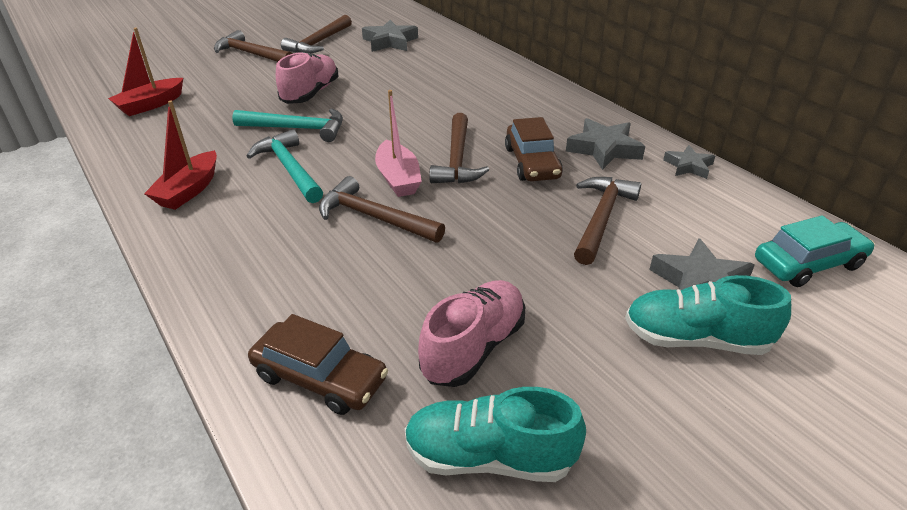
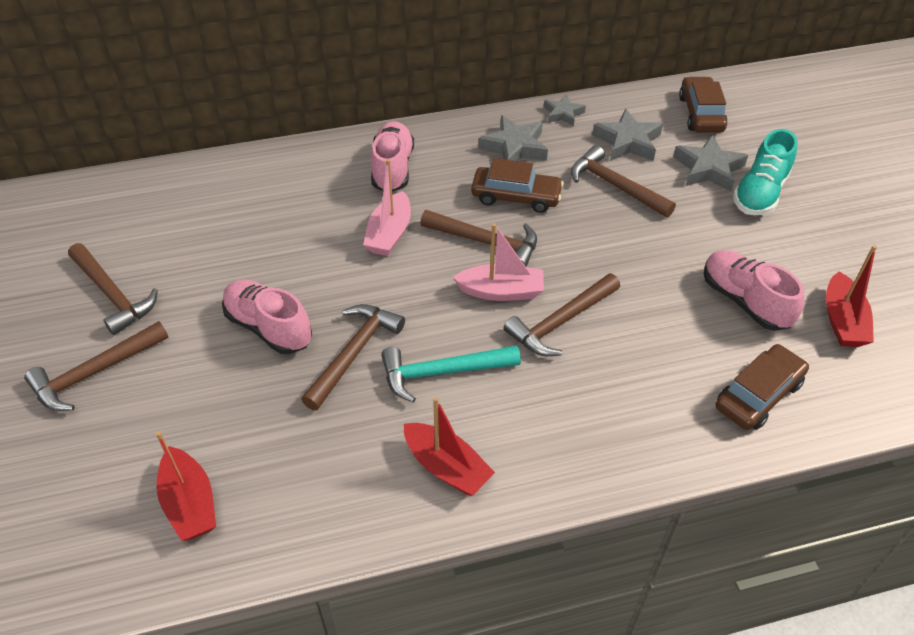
camera: 70 degrees left, 10 degrees up
turquoise hammer [232,108,343,142] -> brown hammer [301,304,405,410]
grey star [362,20,418,52] -> grey star moved to [592,109,663,161]
turquoise shoe [405,387,586,482] -> red boat [826,245,877,347]
turquoise car [755,215,875,287] -> brown car [679,76,728,133]
none -> pink boat [363,159,411,256]
none -> pink shoe [371,121,414,192]

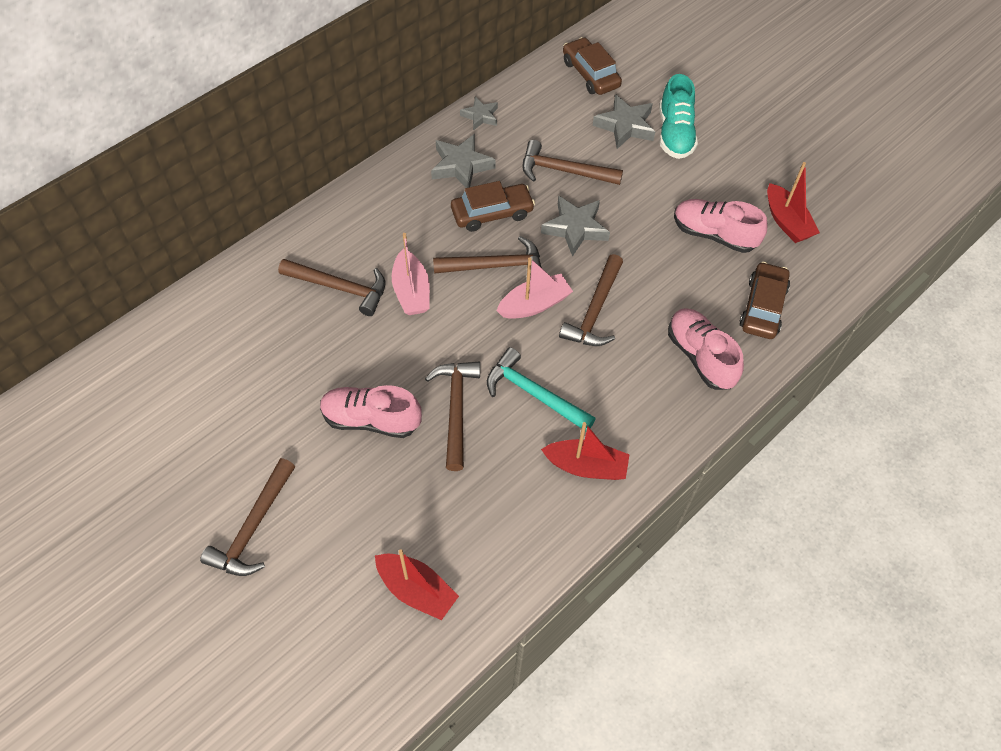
camera: 30 degrees left, 10 degrees up
brown hammer [68,243,158,335] -> brown hammer moved to [278,259,385,316]
pink shoe [371,121,414,192] -> pink shoe moved to [668,308,744,390]
turquoise hammer [381,345,521,403] -> turquoise hammer turned 75 degrees clockwise [487,347,596,432]
grey star [592,109,663,161] -> grey star moved to [541,196,610,257]

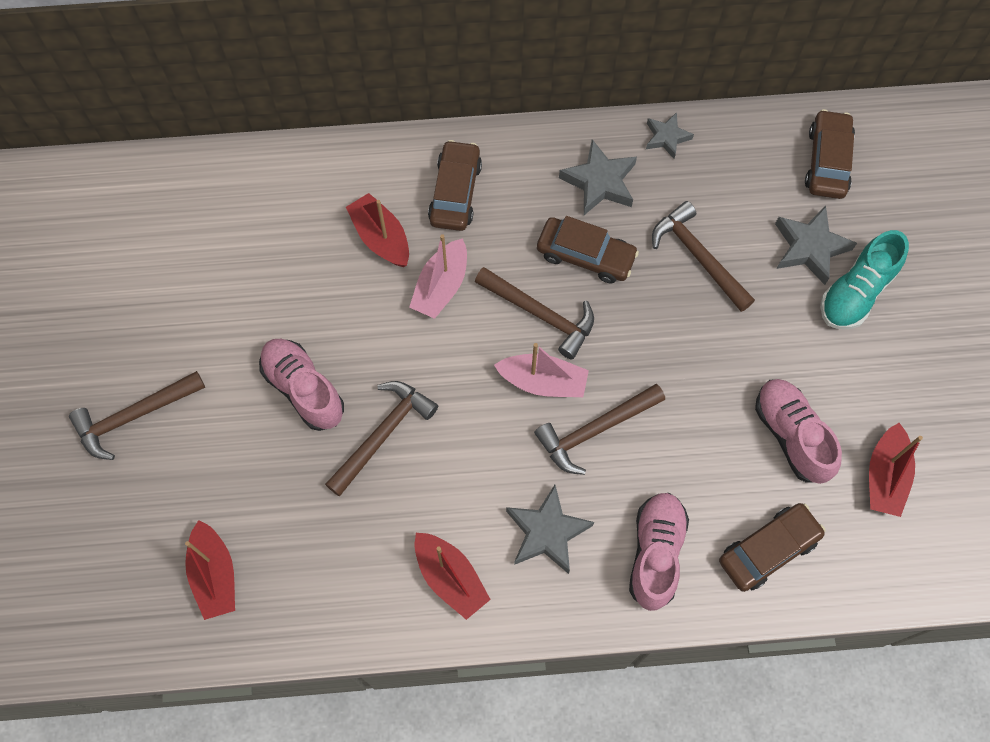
camera: 40 degrees right, 10 degrees up
brown hammer [278,259,385,316] -> red boat [346,193,409,267]
turquoise hammer [487,347,596,432] -> none
grey star [541,196,610,257] -> grey star moved to [506,485,594,574]
none -> brown car [428,140,482,231]

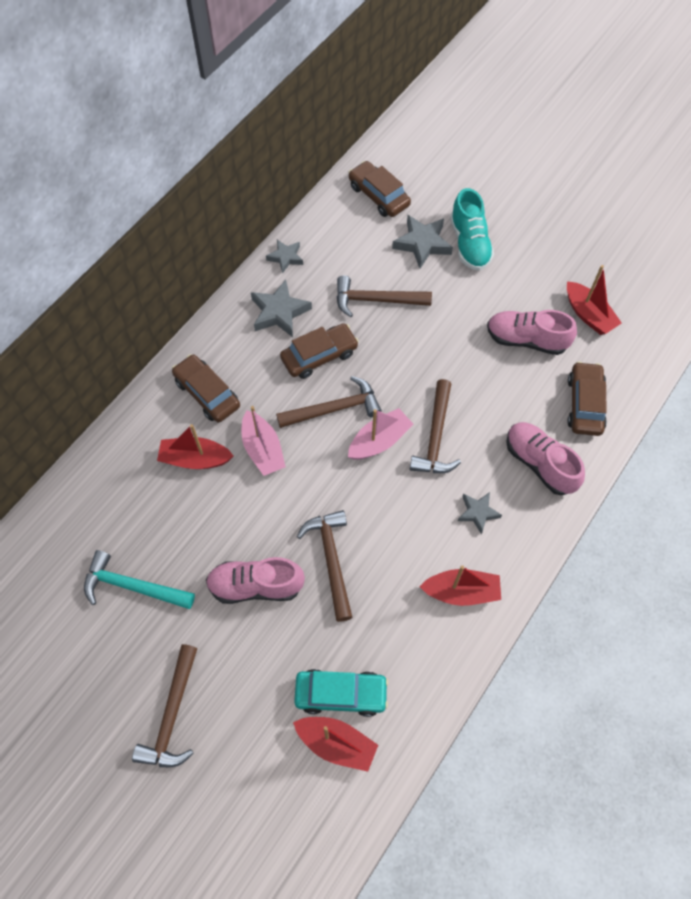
camera: 50 degrees left, 5 degrees down
grey star [506,485,594,574] -> grey star [458,492,502,534], size x0.63
none -> turquoise hammer [84,550,195,609]
none -> turquoise car [294,669,389,717]

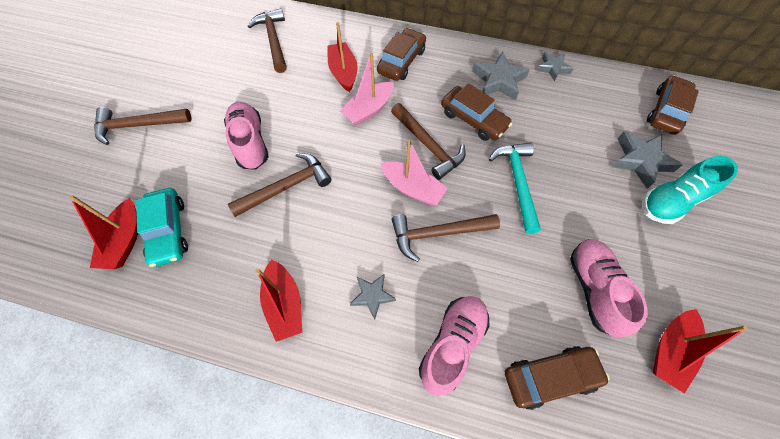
camera: 70 degrees right, 0 degrees up
turquoise hammer [84,550,195,609] -> turquoise hammer moved to [489,142,541,234]
brown hammer [336,275,432,317] -> brown hammer moved to [248,8,287,73]

